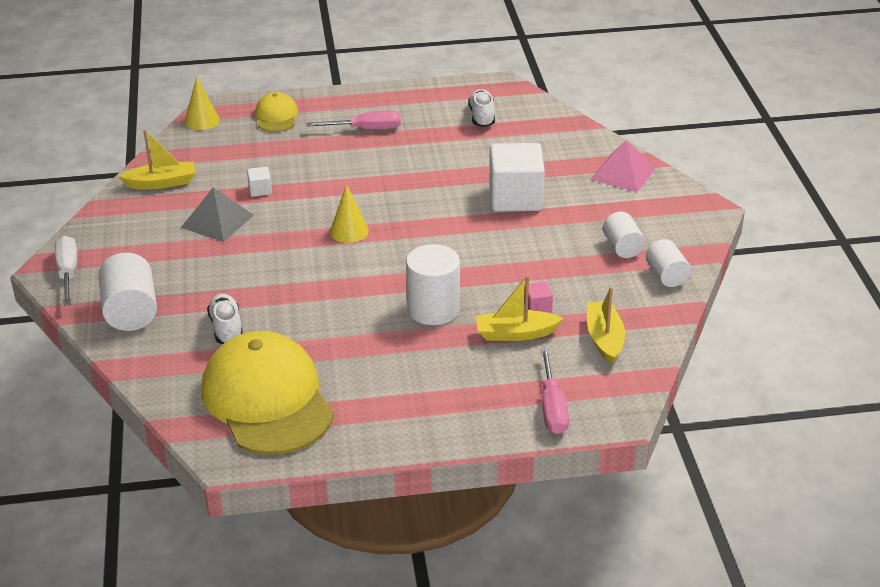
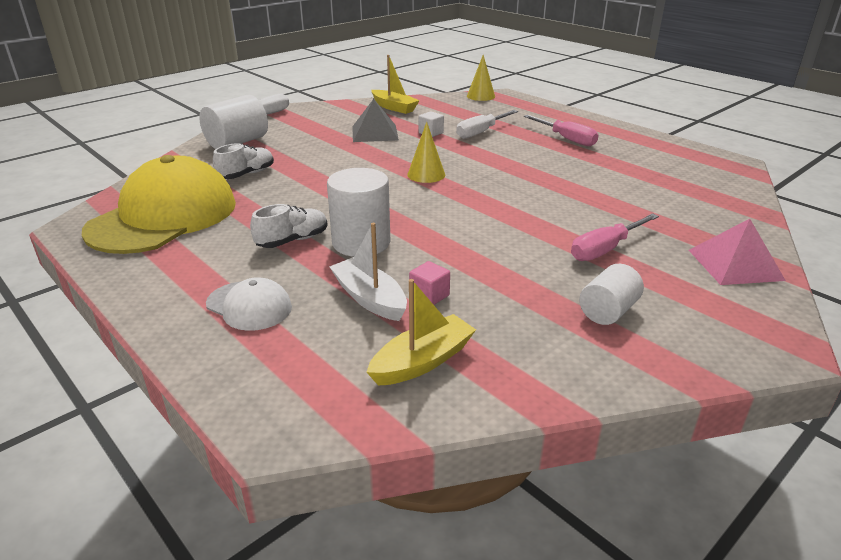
camera: 55 degrees right, 5 degrees down
yellow cap [255,92,298,132] -> none
white shoe [468,89,495,127] -> white shoe moved to [250,204,328,248]
yellow boat [476,275,564,341] -> white boat [329,223,407,321]
white cube [489,143,545,212] -> none
pink screwdriver [541,348,569,434] -> pink screwdriver moved to [571,213,659,261]
white cylinder [646,239,691,287] -> none
none -> white cap [206,277,292,331]
none -> white screwdriver [456,110,518,139]

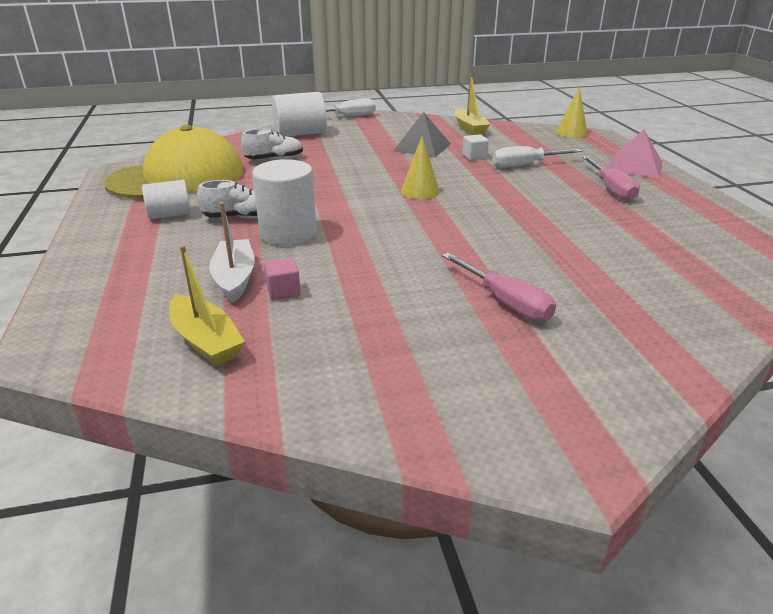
camera: 30 degrees right, 0 degrees up
white cap [206,277,292,331] -> none
yellow boat [367,279,476,386] -> yellow boat turned 60 degrees clockwise [169,245,245,366]
pink screwdriver [571,213,659,261] -> pink screwdriver turned 120 degrees counterclockwise [442,253,556,321]
white cylinder [579,264,644,325] -> white cylinder moved to [142,180,191,219]
pink pyramid [689,219,786,285] -> pink pyramid moved to [610,129,662,178]

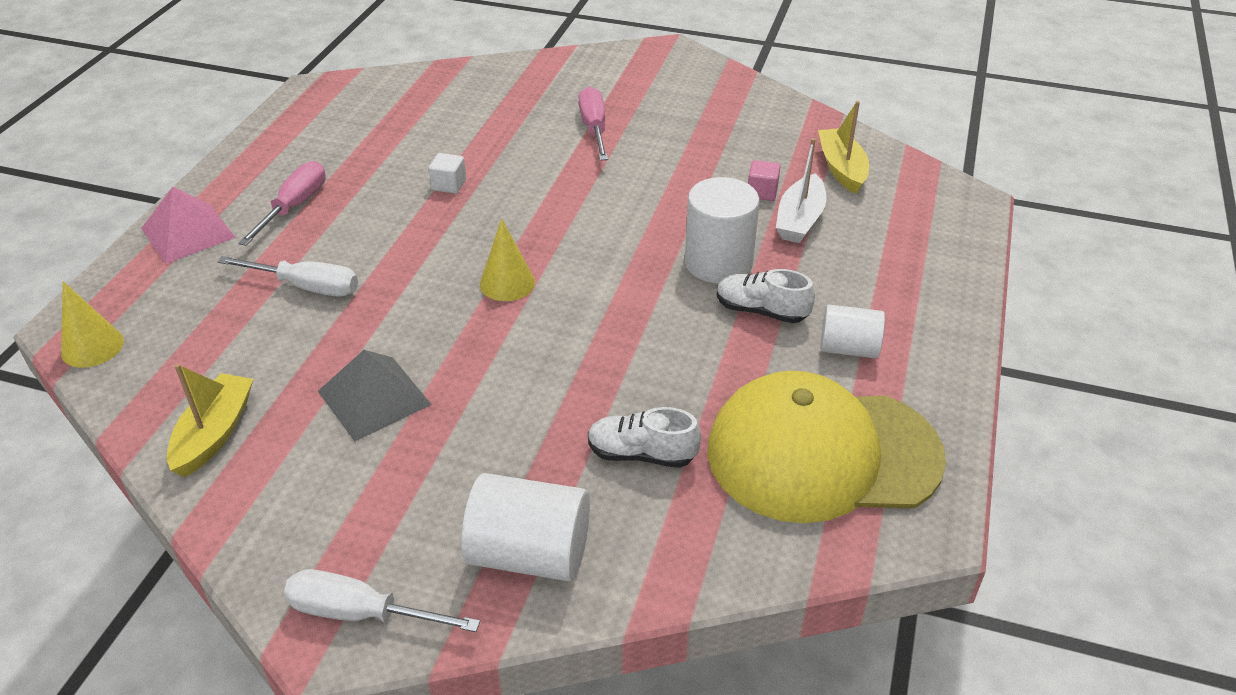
camera: 150 degrees left, 10 degrees up
white cube [463,134,489,160] -> white cube moved to [429,153,466,194]

